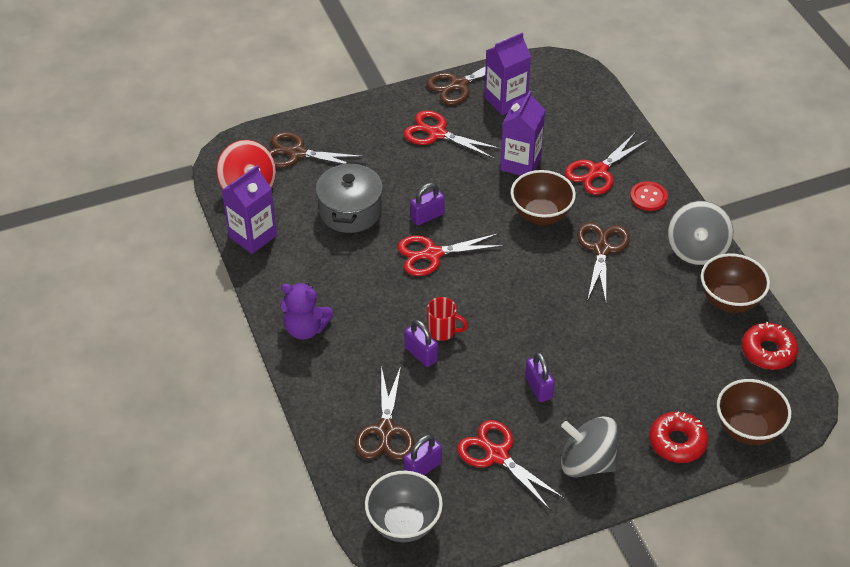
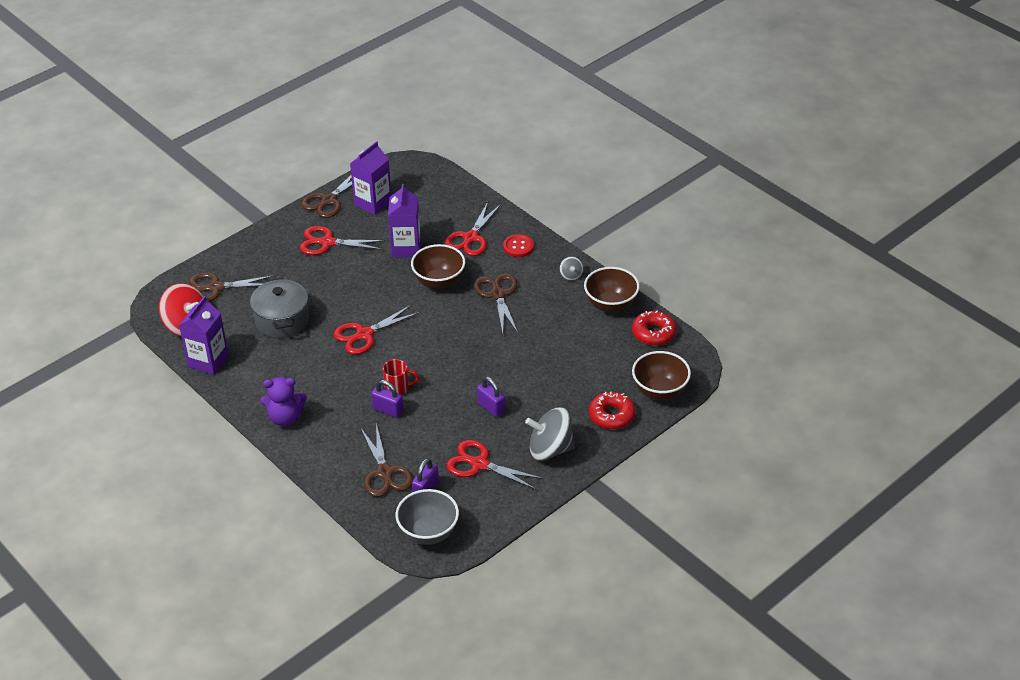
camera: 20 degrees left, 5 degrees down
purple padlock [410,183,445,225] -> none
grey spinning top [668,201,733,265] -> grey spinning top [560,256,583,281], size x0.46

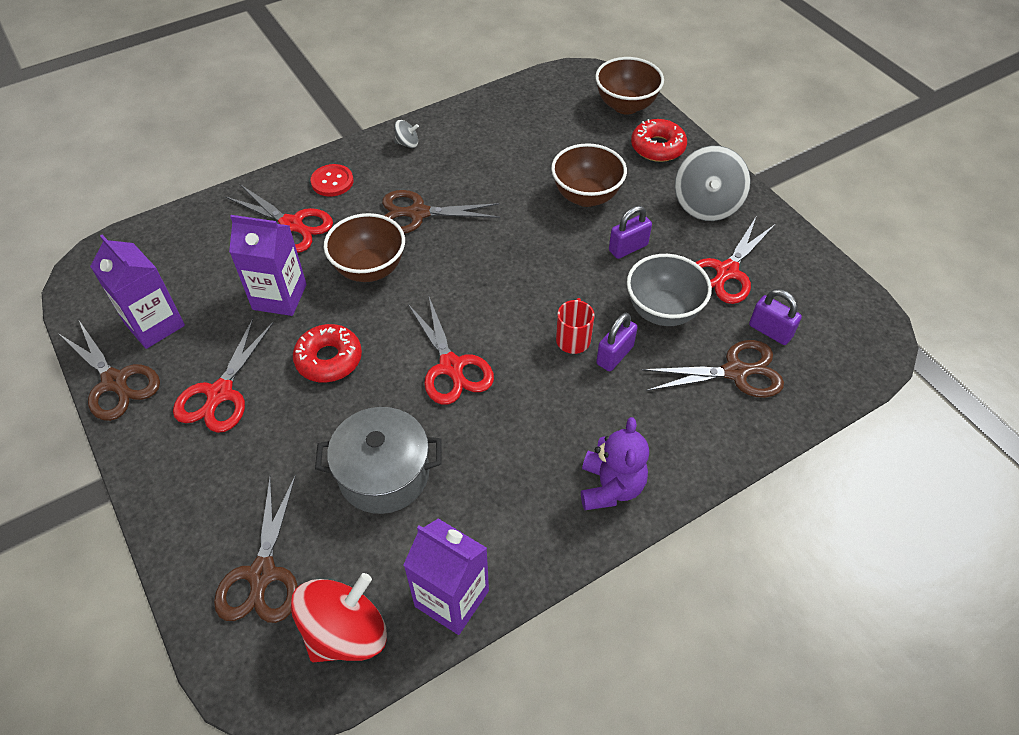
camera: 80 degrees left, 10 degrees up
grey bowl [396,489,459,545] -> grey bowl moved to [627,254,712,326]
brown bowl [584,267,640,313] -> brown bowl moved to [551,143,627,207]
red donut [632,311,676,346] -> red donut moved to [293,324,362,383]

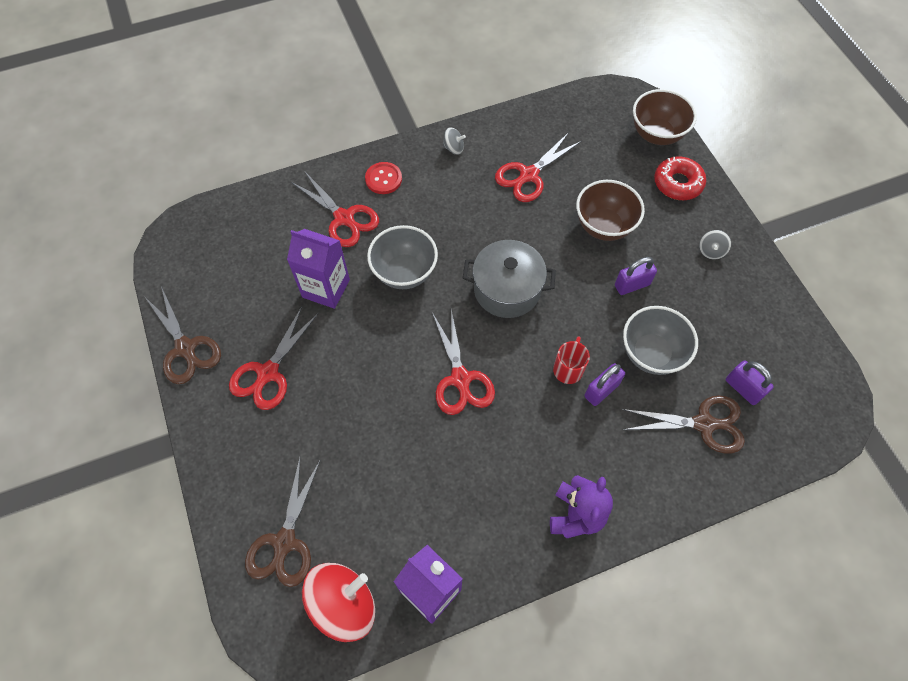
camera: 10 degrees right, 10 degrees up
purple carton [90,235,185,349] -> none
red donut [293,324,362,383] -> none
grey pot [315,407,442,514] -> grey pot moved to [463,240,556,318]
brown bowl [324,213,405,282] -> grey bowl [367,225,438,289]
brown scissors [382,190,500,233] -> none
grey spinning top [675,146,751,221] -> grey spinning top [699,230,731,259], size x0.46
red scissors [695,217,776,304] -> red scissors moved to [495,132,582,202]

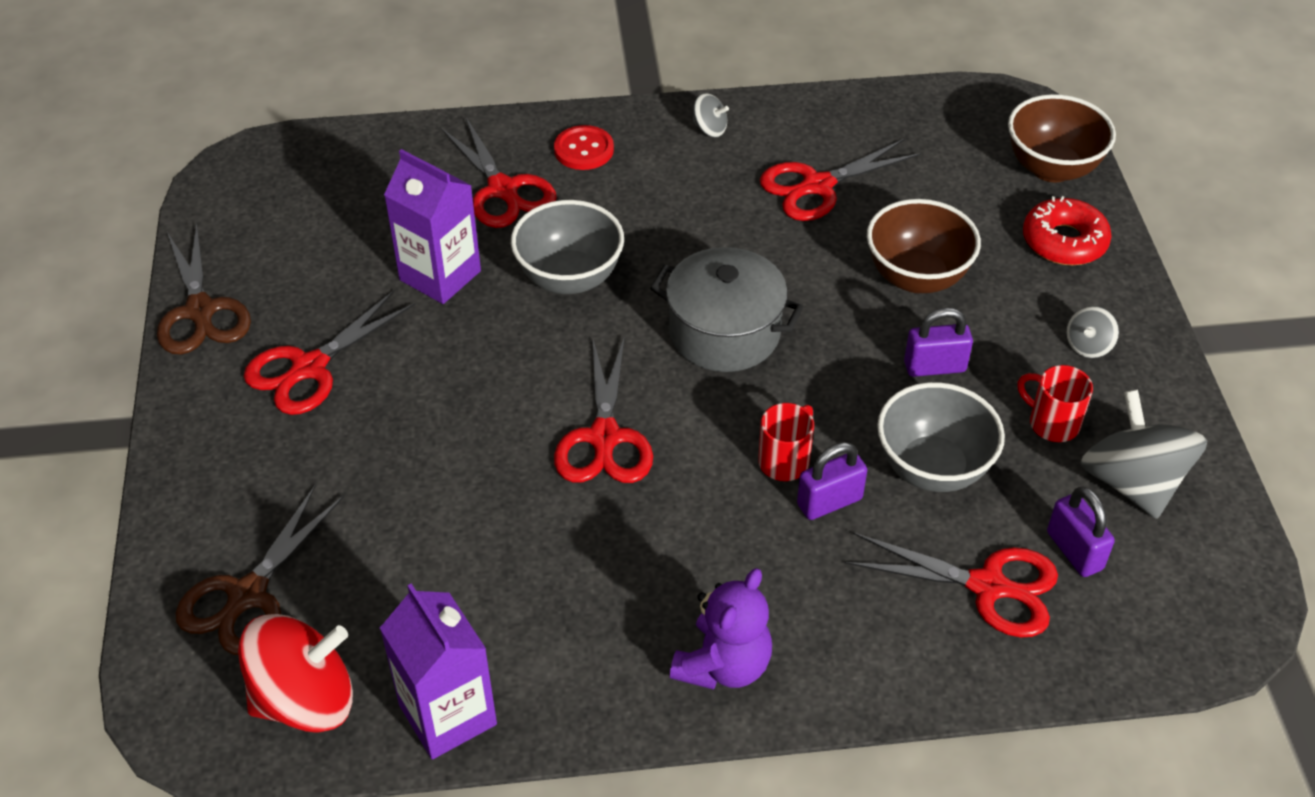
camera: 15 degrees right, 15 degrees down
brown scissors [622,396,745,454] -> red scissors [845,532,1058,638]
none -> red mug [1017,365,1093,442]
none -> grey spinning top [1081,390,1208,519]

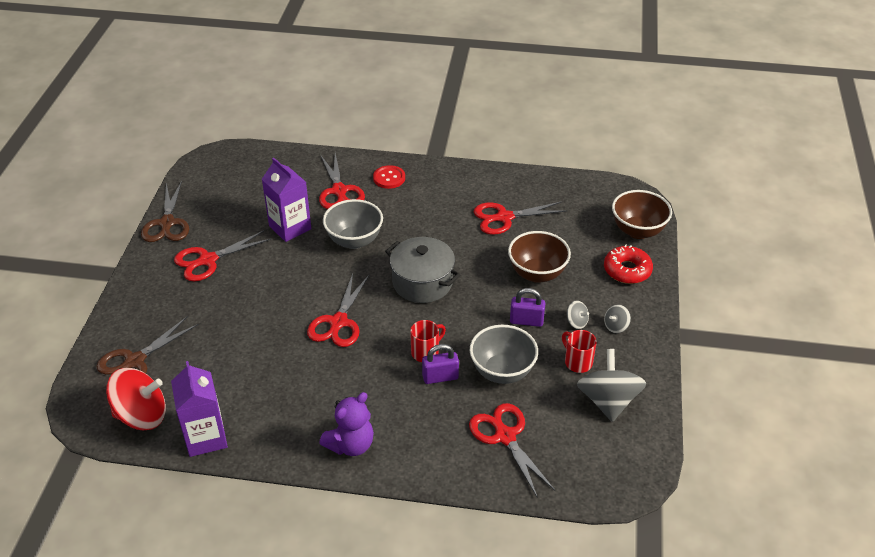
camera: 15 degrees right, 5 degrees down
grey spinning top [693,93,729,137] -> grey spinning top moved to [567,301,589,329]
red scissors [845,532,1058,638] -> red scissors turned 150 degrees counterclockwise [469,403,555,498]
purple padlock [1047,486,1115,577] -> none

